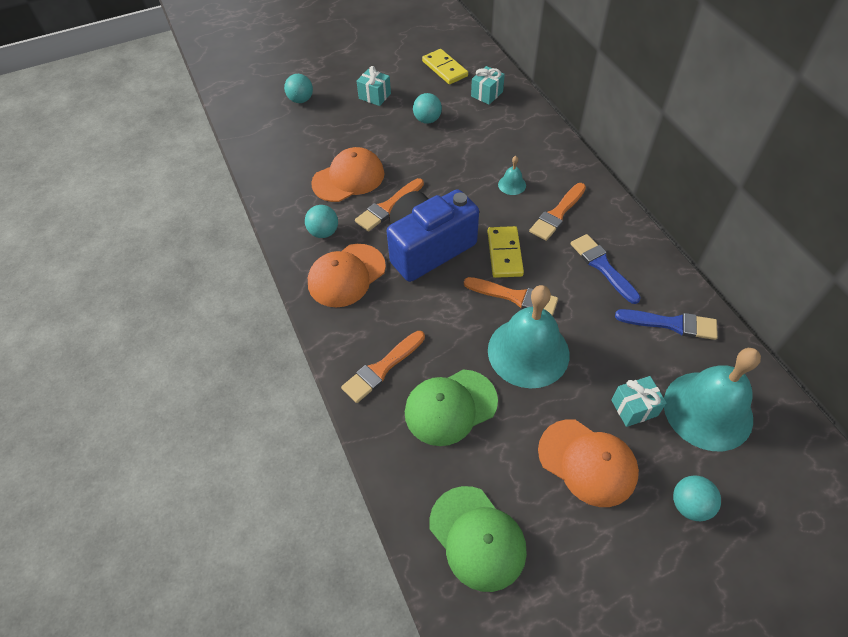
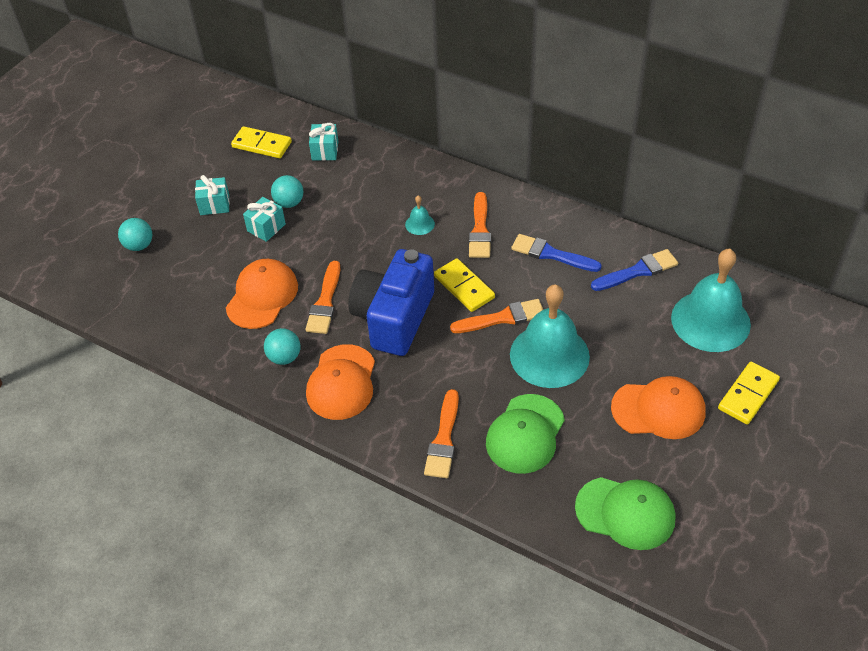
camera: 35 degrees left, 5 degrees down
turquoise gift [611,376,667,427] -> turquoise gift moved to [243,197,286,242]
turquoise ball [673,476,721,521] -> yellow domino [718,362,780,425]

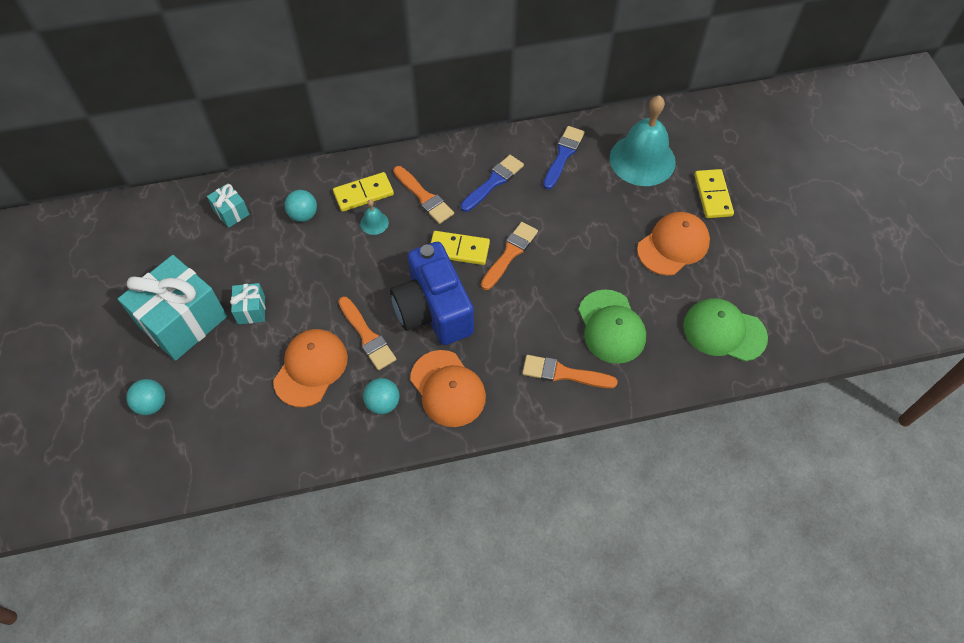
camera: 45 degrees left, 10 degrees up
turquoise gift [195,175,230,215] -> turquoise gift [118,255,227,361], size x2.18
orange cap [226,259,298,329] -> orange cap turned 45 degrees clockwise [273,329,348,407]
yellow domino [231,126,292,158] -> yellow domino moved to [333,172,394,212]
turquoise ball [271,175,303,208] -> turquoise ball moved to [284,190,317,222]
orange brush [424,389,459,478] -> orange brush turned 135 degrees clockwise [522,355,618,388]
turquoise bell [510,284,590,388] -> none
blue brush [511,234,602,272] -> blue brush turned 150 degrees clockwise [460,155,524,212]
green cap [575,477,675,550] -> green cap turned 135 degrees counterclockwise [683,298,768,362]

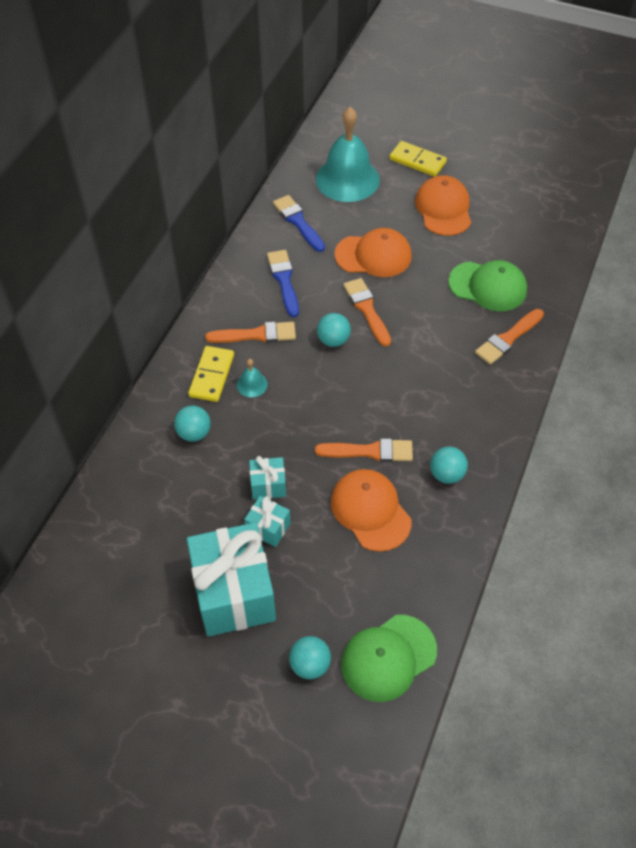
camera: 55 degrees left, 5 degrees down
turquoise gift [207,183,249,228] -> turquoise gift moved to [249,456,286,500]
blue camera [390,242,474,345] -> none
orange cap [410,350,486,427] -> orange cap moved to [334,228,412,277]
yellow domino [431,231,490,265] -> turquoise ball [317,313,351,347]
green cap [683,298,768,362] -> green cap moved to [341,615,437,702]

